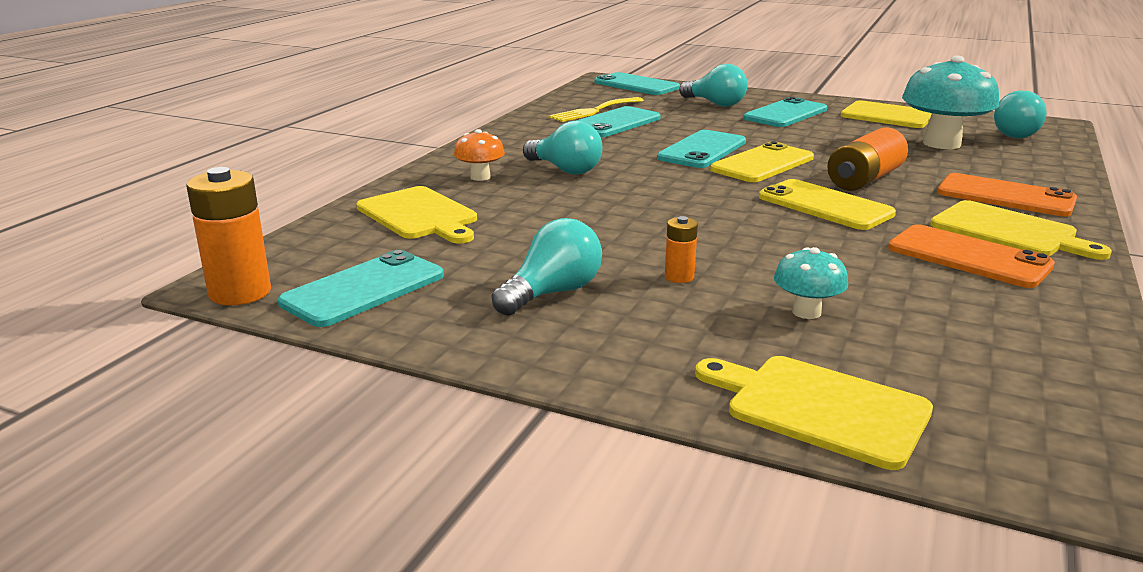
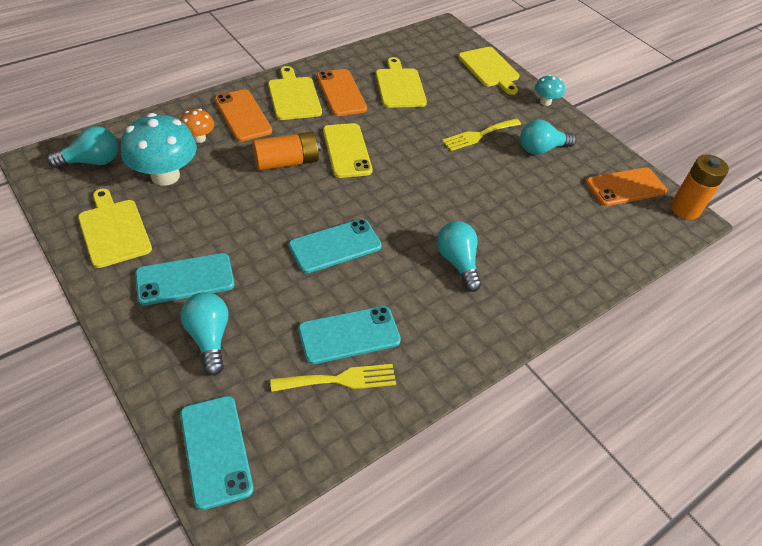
camera: 155 degrees left, 25 degrees up
turquoise phone [278,250,444,327] -> orange phone [585,167,667,206]
yellow cutting board [356,186,477,243] -> yellow cutting board moved to [376,57,427,108]
orange mushroom [454,129,505,181] -> orange mushroom moved to [180,109,214,143]
orange battery [665,216,698,283] -> yellow fork [442,119,521,151]
yellow phone [710,141,814,182] -> none
turquoise mushroom [774,247,848,319] -> turquoise mushroom moved to [535,75,565,106]

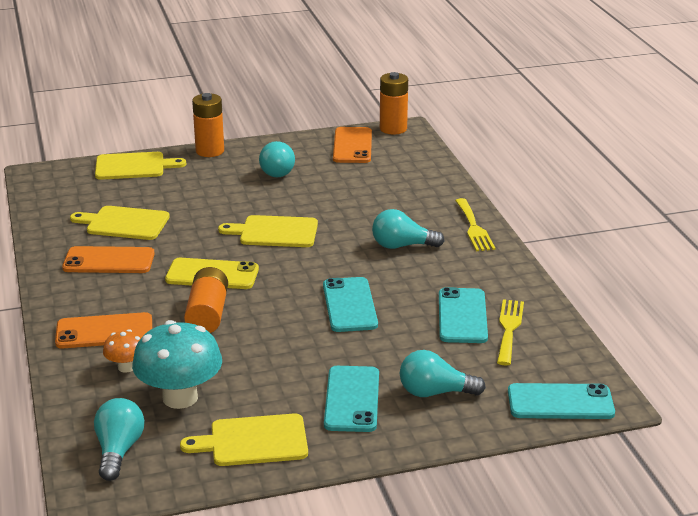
camera: 65 degrees left, 20 degrees down
yellow cutting board [268,66,322,120] -> yellow cutting board moved to [218,215,318,247]
yellow fork [442,119,521,151] -> yellow fork moved to [455,198,495,251]
turquoise mushroom [535,75,565,106] -> orange battery [192,93,224,157]

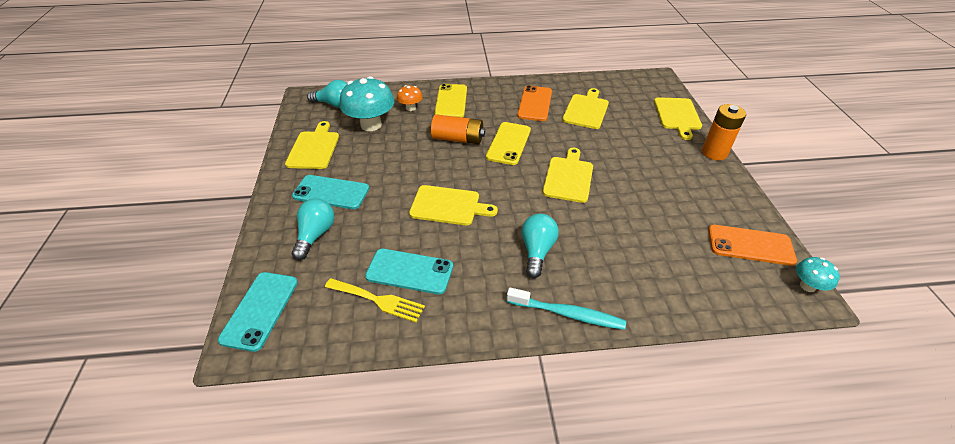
camera: 100 degrees right, 15 degrees up
orange phone [55,312,152,348] -> yellow phone [435,84,467,117]
turquoise light bulb [259,141,295,177] -> none
turquoise phone [323,277,378,332] -> yellow cutting board [409,185,498,225]
orange battery [380,72,408,134] -> turquoise mushroom [796,257,840,292]
yellow fork [455,198,495,251] -> turquoise toothbrush [507,288,626,330]

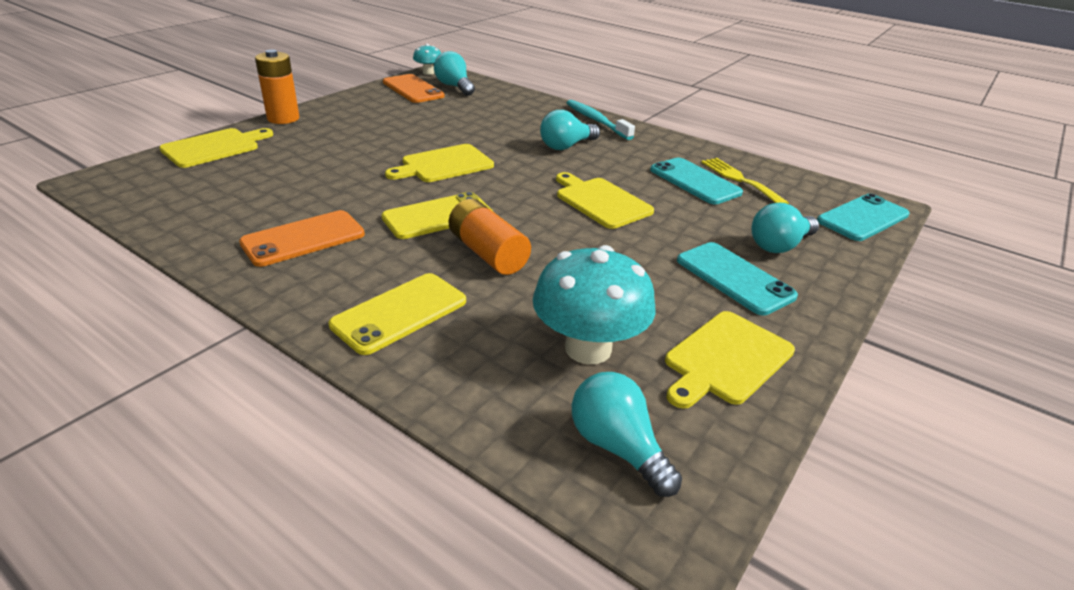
camera: 140 degrees left, 10 degrees down
orange mushroom [397,85,423,111] -> none
yellow cutting board [562,88,609,129] -> none
none -> turquoise light bulb [434,51,475,96]

